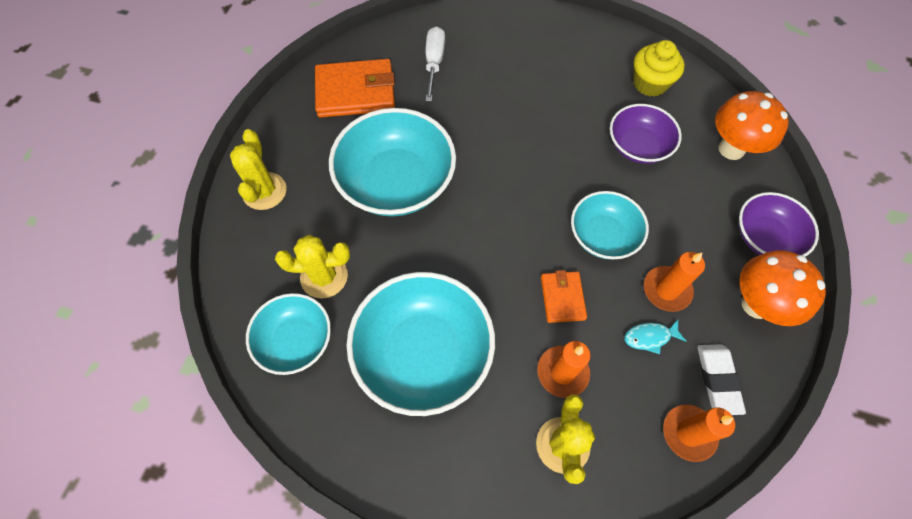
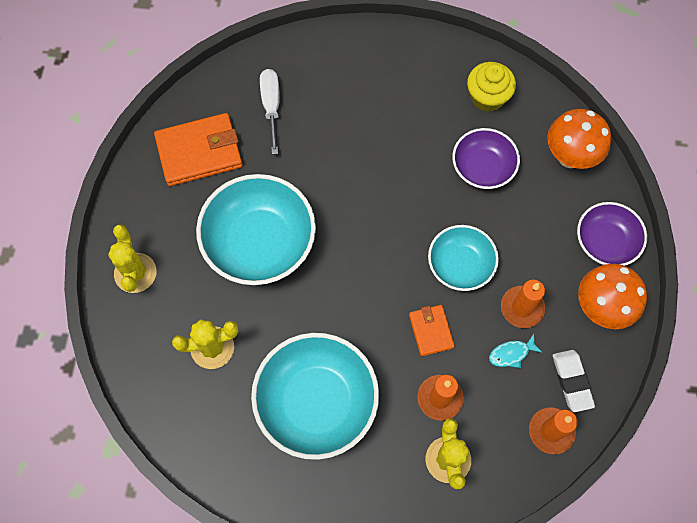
camera: 10 degrees left, 5 degrees up
turquoise bowl [246,293,331,375] -> none

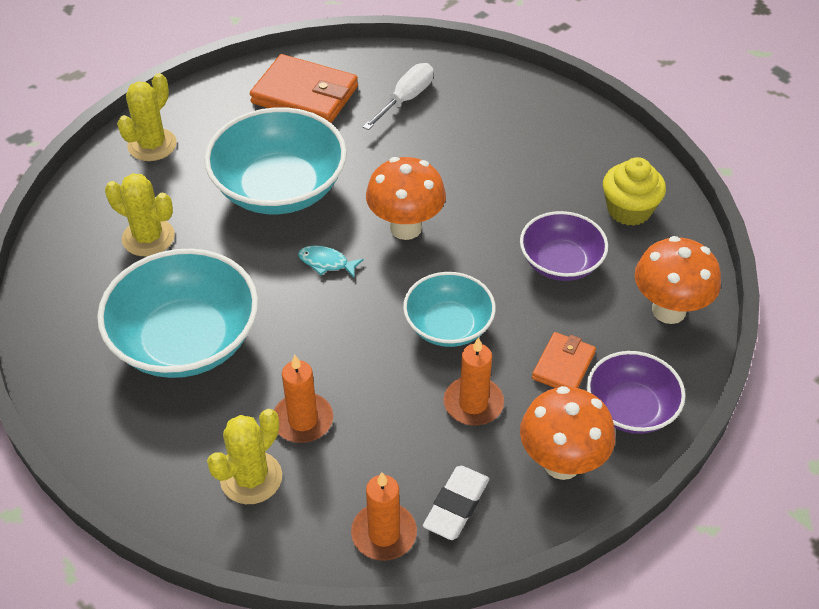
camera: 40 degrees right, 20 degrees down
orange wallet [409,305,455,356] -> orange wallet moved to [532,332,596,388]
turquoise fish [489,334,543,368] -> turquoise fish moved to [298,245,364,277]
none -> orange mushroom [366,157,446,240]

